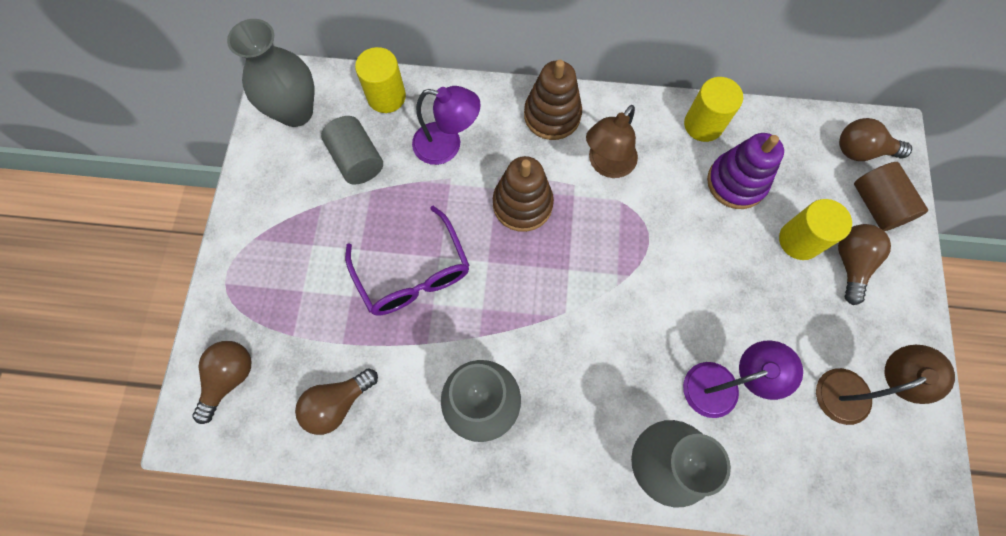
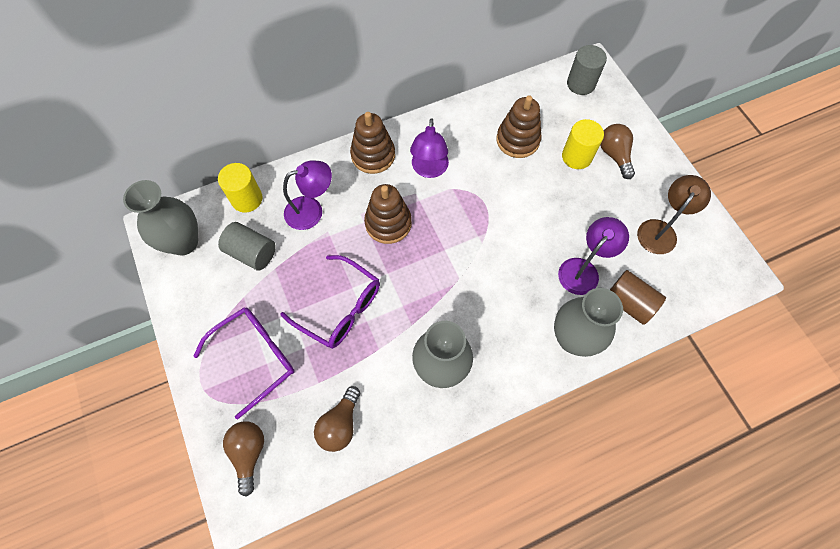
camera: 30 degrees left, 5 degrees down
brown lamp [586,105,638,178] -> purple lamp [410,118,449,178]
yellow cylinder [684,77,743,142] -> none
purple stacking toy [707,133,784,209] -> brown stacking toy [496,95,542,158]
brown light bulb [839,118,912,161] -> grey cylinder [567,45,607,95]
brown cylinder [854,162,928,231] -> brown cylinder moved to [610,270,666,325]
none -> purple glasses [194,307,295,419]

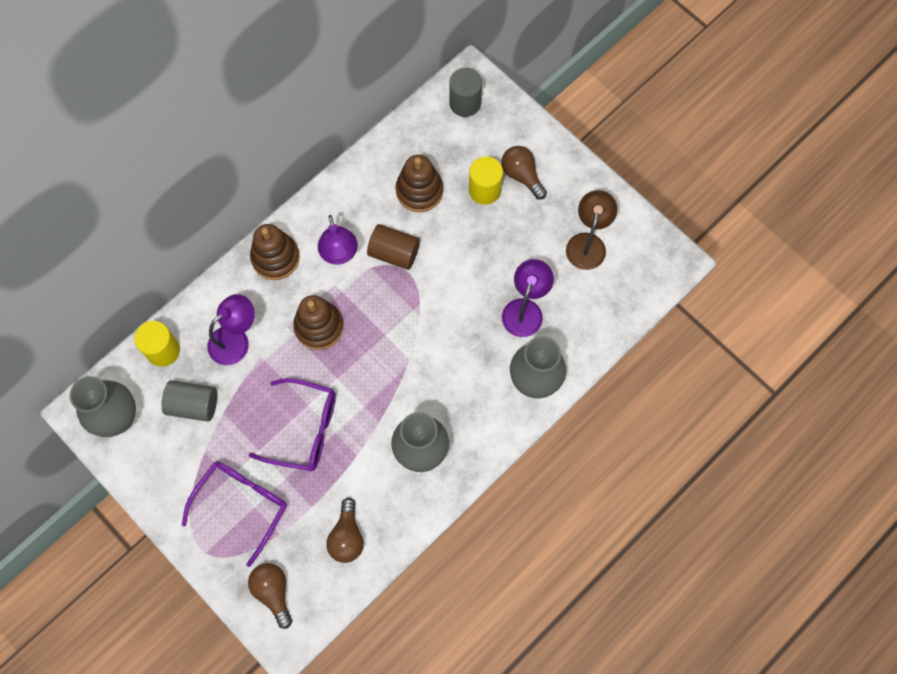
camera: 20 degrees left, 5 degrees up
brown cylinder [610,270,666,325] -> brown cylinder moved to [367,224,420,270]

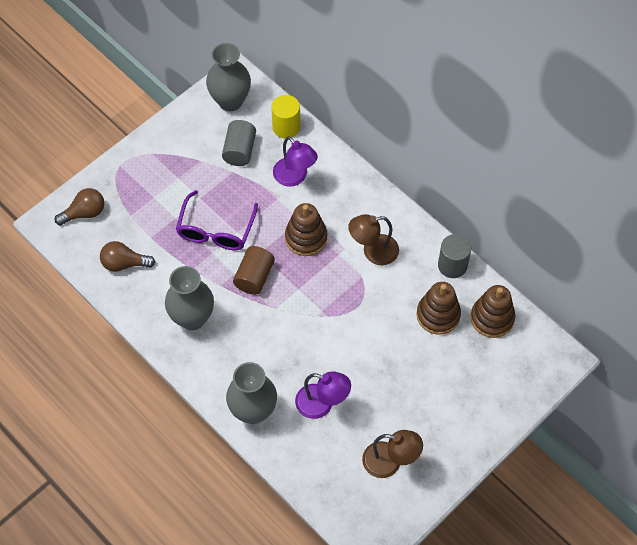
camera: 90 degrees right, 10 degrees down
purple glasses [182,461,287,567] -> none
brown stacking toy [250,224,300,280] -> brown stacking toy moved to [471,285,515,338]
purple lamp [318,215,358,265] -> brown lamp [348,214,399,265]
brown cylinder [367,224,420,270] -> brown cylinder moved to [233,246,275,295]
grey cylinder [449,68,482,117] -> grey cylinder moved to [438,234,471,278]
yellow cylinder [469,156,503,205] -> none
brown light bulb [501,146,547,200] -> none

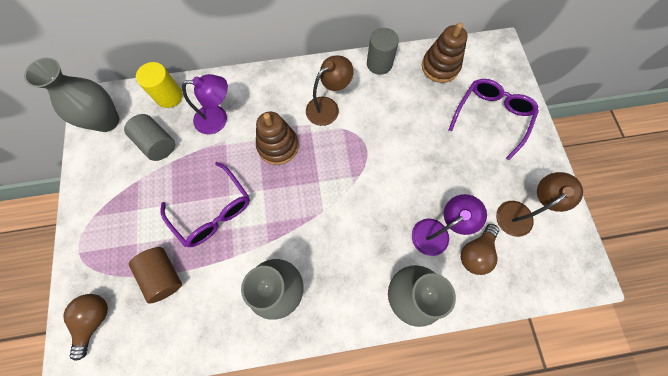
camera: 55 degrees left, 10 degrees up
brown light bulb [100,241,155,272] -> brown light bulb moved to [461,224,499,275]
brown cylinder [233,246,275,295] -> brown cylinder moved to [129,247,182,304]
brown lamp [348,214,399,265] -> brown lamp turned 150 degrees counterclockwise [306,55,354,126]
brown stacking toy [416,282,461,335] -> none
none -> purple glasses [449,79,539,160]

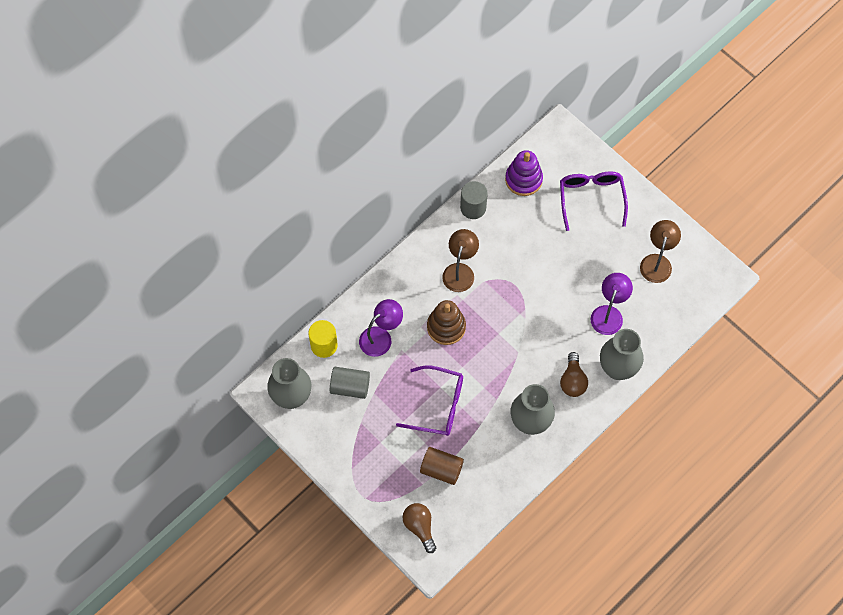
camera: 35 degrees left, 5 degrees down
brown stacking toy [422,22,468,83] -> purple stacking toy [505,150,543,196]
brown light bulb [461,224,499,275] -> brown light bulb moved to [560,352,588,397]

